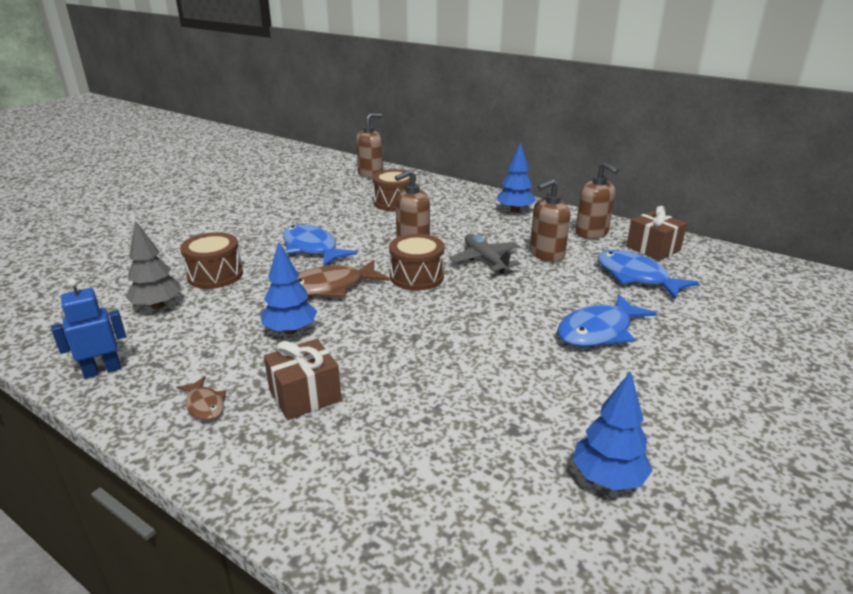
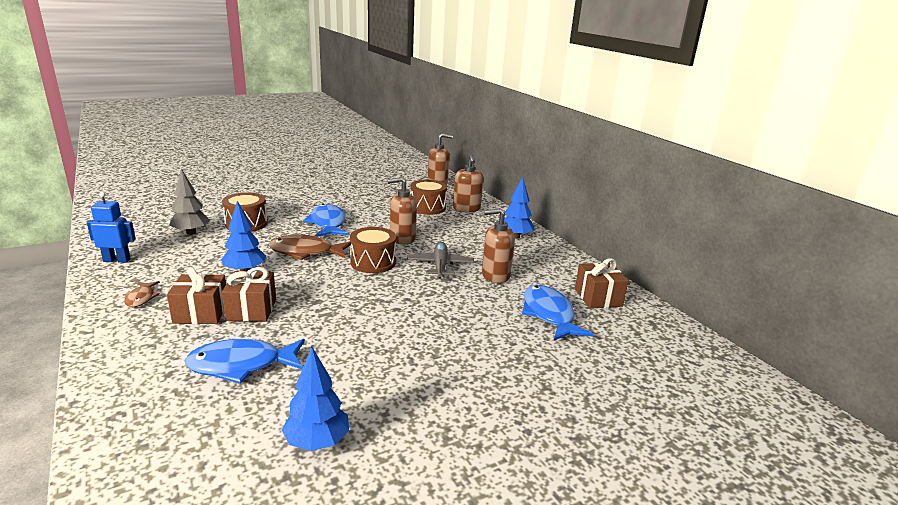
camera: 25 degrees right, 5 degrees down
blue fish [557,294,657,347] -> blue fish moved to [185,339,305,384]
brown soap dispenser [575,162,619,239] -> brown soap dispenser moved to [453,155,483,212]
none -> brown gift [222,267,276,322]

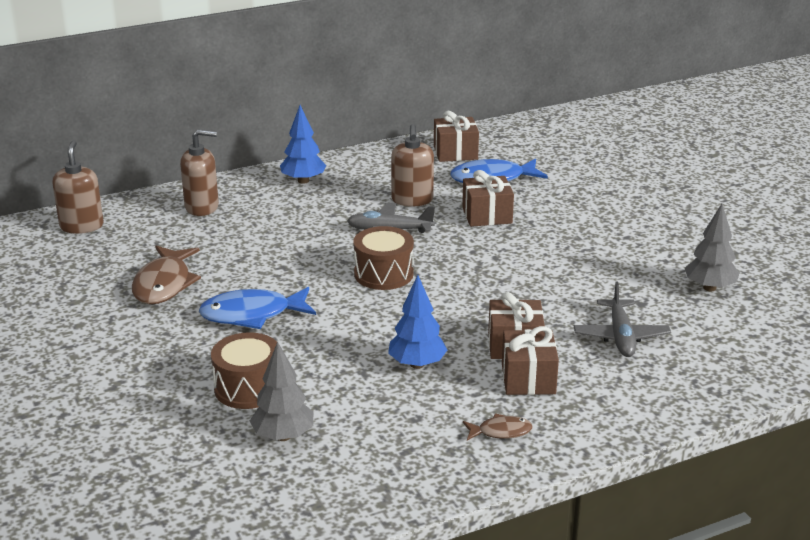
camera: 85 degrees left, 5 degrees up
blue robot [87,192,136,263] -> none
blue fish [185,339,305,384] -> grey plane [574,282,671,357]
brown fish [269,235,351,260] -> brown fish moved to [132,246,201,304]
blue tree [282,347,349,451] -> grey tree [685,204,739,291]
brown soap dispenser [387,177,417,245] -> none
brown drum [410,180,447,215] -> none
none -> brown gift [462,170,514,227]

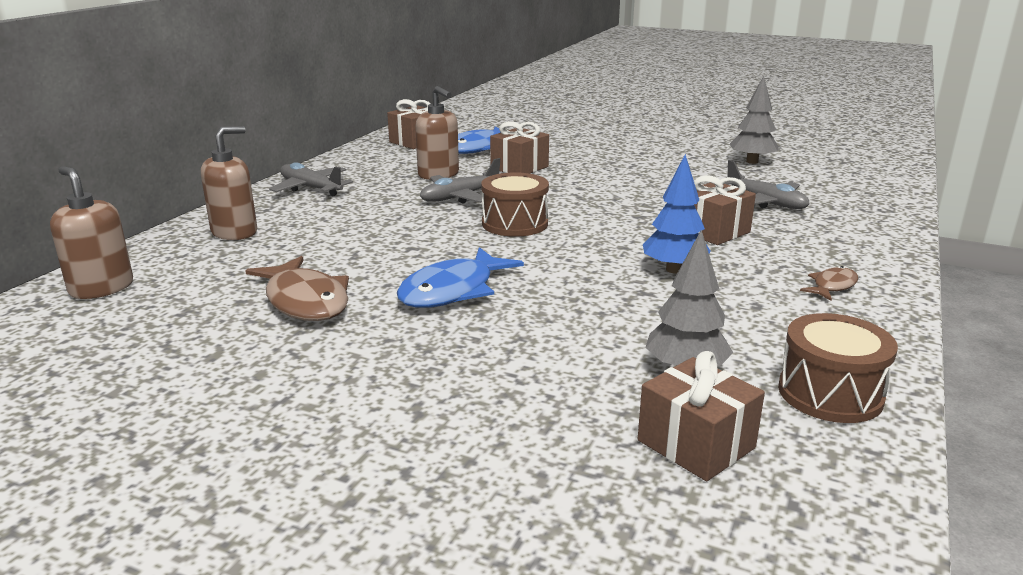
camera: 40 degrees left, 5 degrees down
brown drum [211,332,277,409] -> brown drum moved to [778,313,898,423]
blue tree [280,105,326,184] -> grey plane [269,162,353,196]
brown gift [502,326,559,395] -> brown gift moved to [638,351,765,481]

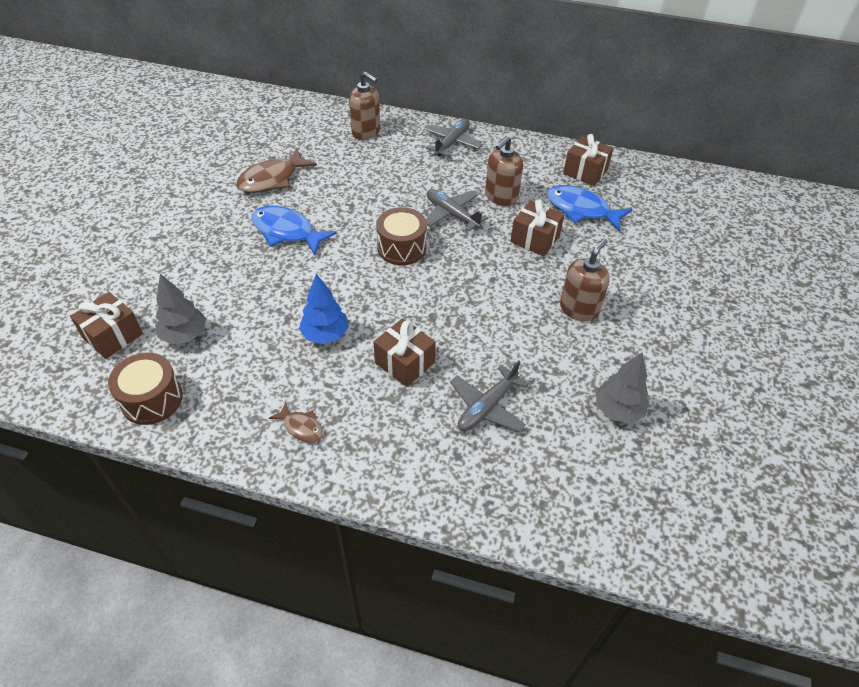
camera: 80 degrees right, 25 degrees up
brown soap dispenser [50,166,133,299] -> brown soap dispenser moved to [560,238,610,322]

